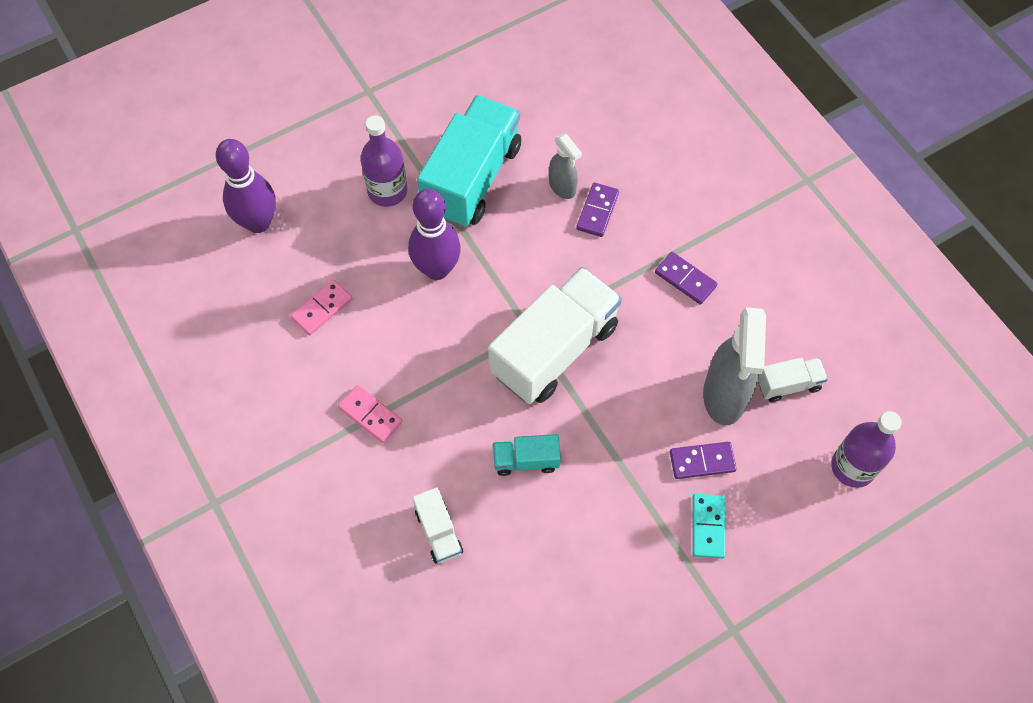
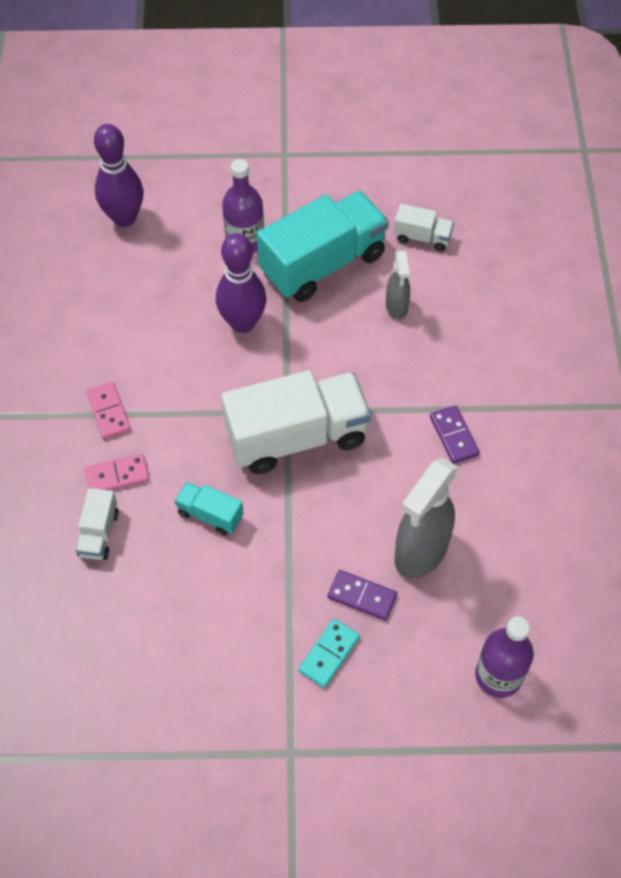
camera: 30 degrees right, 5 degrees down
pink domino [290,280,353,335] -> pink domino moved to [84,454,149,490]
purple domino [576,182,619,237] -> none
white truck [758,358,828,402] -> white truck moved to [394,204,454,251]

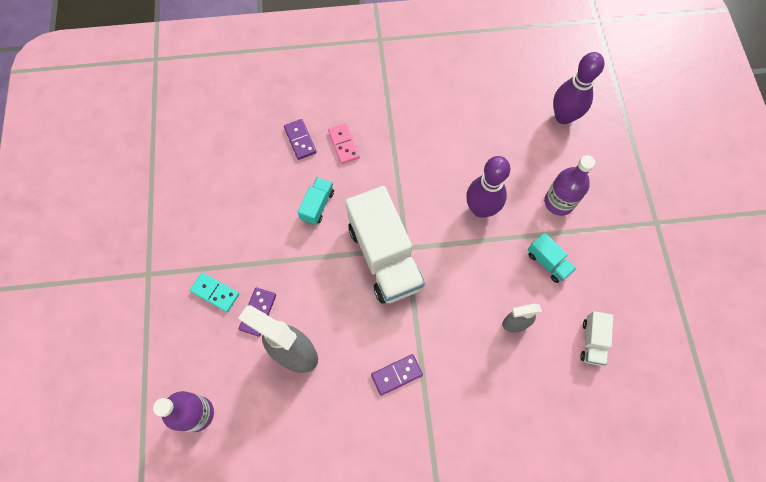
camera: 85 degrees right, 10 degrees up
white truck [76,488,119,560] -> purple domino [284,119,317,160]
pink domino [86,382,131,439] -> none
turquoise truck [257,191,389,302] -> turquoise truck [528,233,576,283], size x0.46

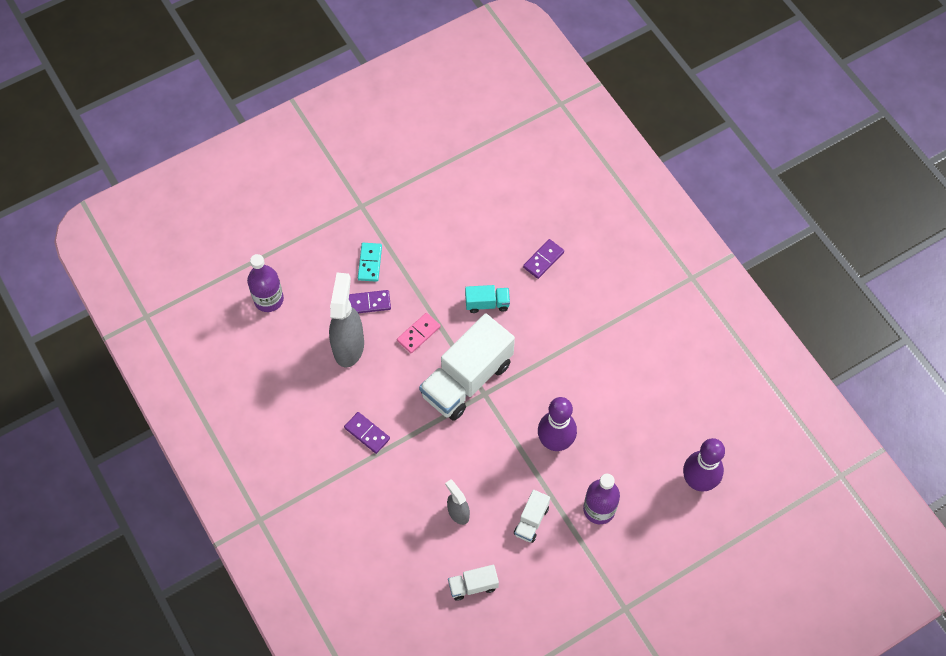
camera: 65 degrees right, 5 degrees down
pink domino [328,123,360,164] -> pink domino moved to [397,313,441,353]
turquoise truck [528,233,576,283] -> white truck [514,490,550,543]

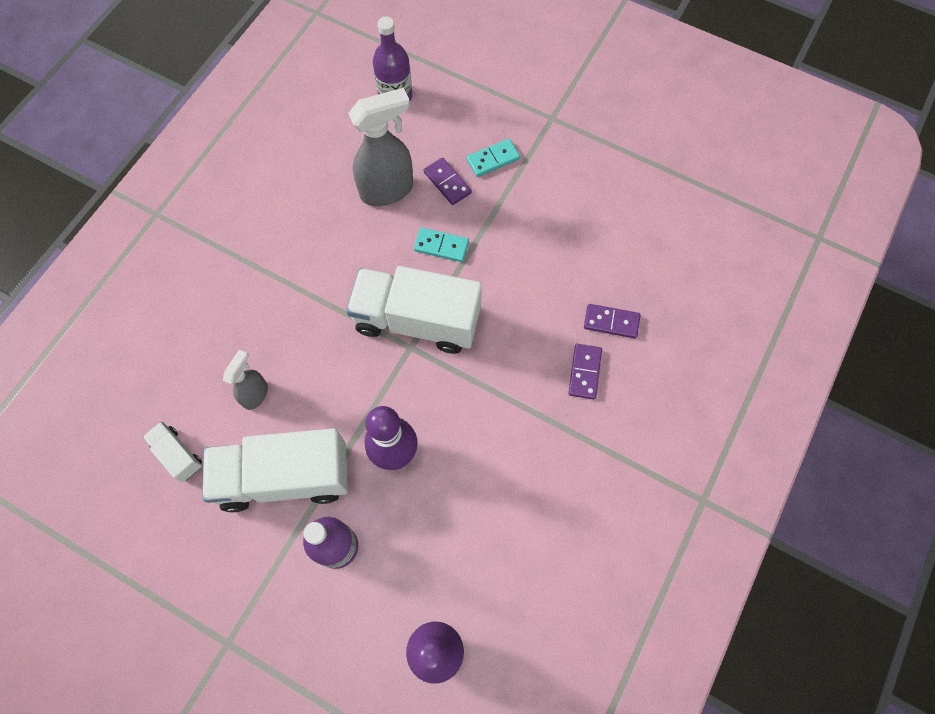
camera: 60 degrees right, 5 degrees up
purple domino [344,412,390,454] -> purple domino moved to [568,344,602,400]
pink domino [397,313,441,353] -> turquoise domino [414,228,469,262]
turquoise truck [465,285,510,313] -> none
white truck [514,490,550,543] -> white truck [202,428,348,512], size x2.19

